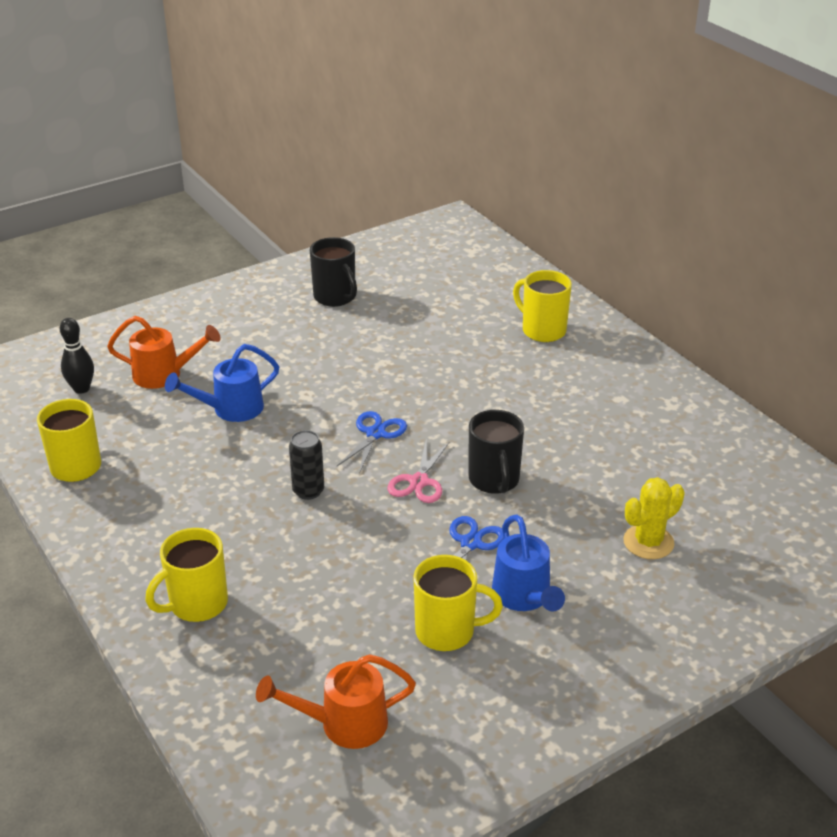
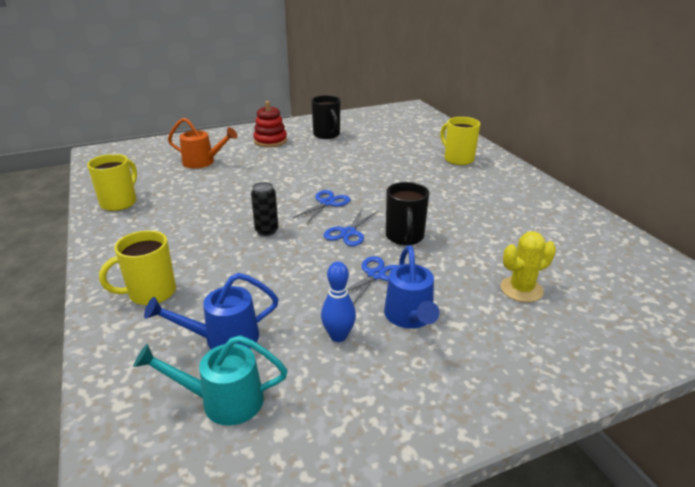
camera: 10 degrees right, 5 degrees down
black bowling pin [60,318,94,394] -> none
blue watering can [165,344,279,422] -> blue watering can moved to [144,273,279,349]
orange watering can [256,654,416,749] -> turquoise watering can [133,335,288,426]
pink scissors [387,440,450,503] -> blue scissors [324,209,378,246]
yellow mug [413,555,503,651] -> blue bowling pin [321,261,356,342]
none -> red stacking toy [253,101,287,147]

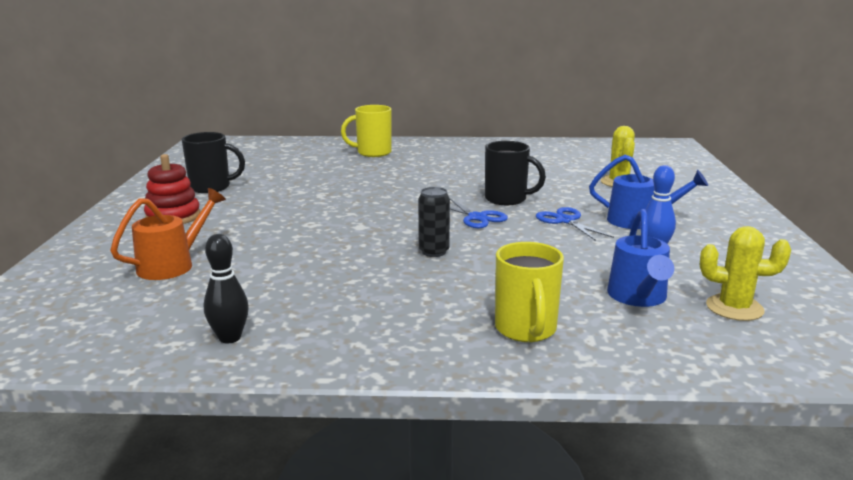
camera: 65 degrees left, 10 degrees down
yellow mug [87,154,137,211] -> black bowling pin [204,234,249,344]
turquoise watering can [133,335,288,426] -> yellow cactus [700,226,791,321]
blue scissors [293,190,350,224] -> none

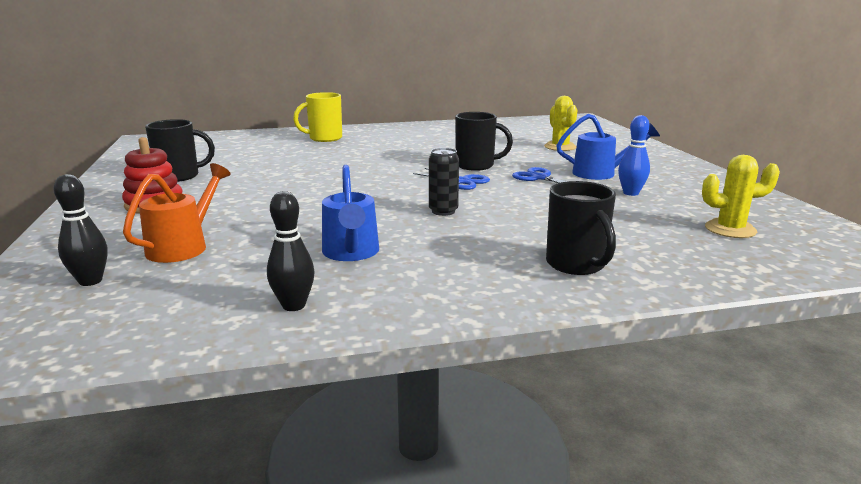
camera: 15 degrees left, 0 degrees up
yellow mug [495,242,564,342] -> black mug [546,181,616,275]
blue watering can [607,209,674,307] -> blue watering can moved to [322,165,379,261]
none -> black bowling pin [54,174,108,286]

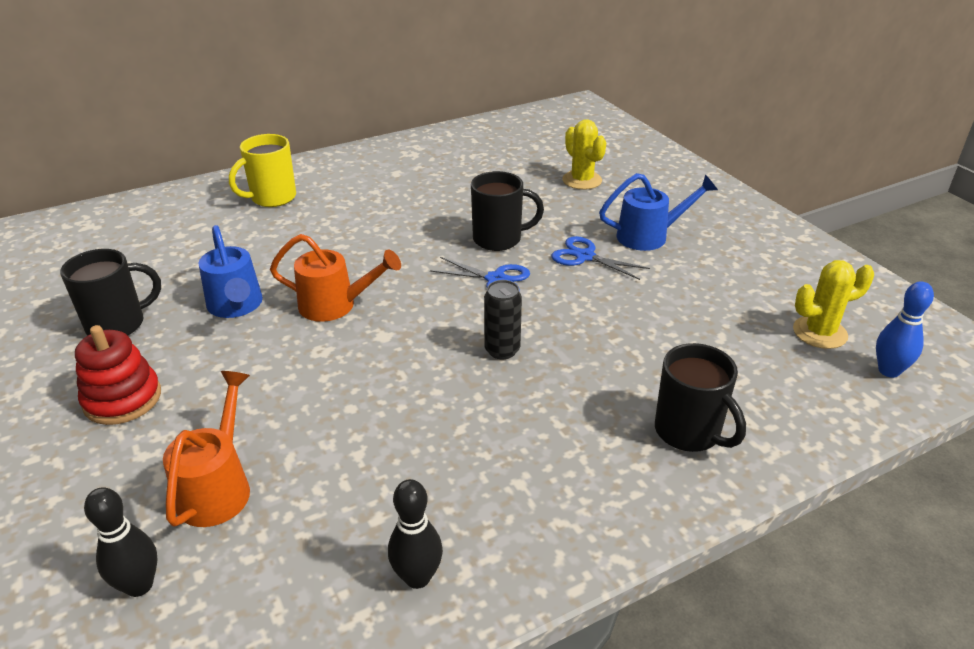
camera: 15 degrees left, 15 degrees up
blue watering can [322,165,379,261] -> blue watering can moved to [199,225,263,318]
blue bowling pin [618,115,650,196] -> blue bowling pin moved to [876,281,934,378]
none -> orange watering can [270,234,401,322]

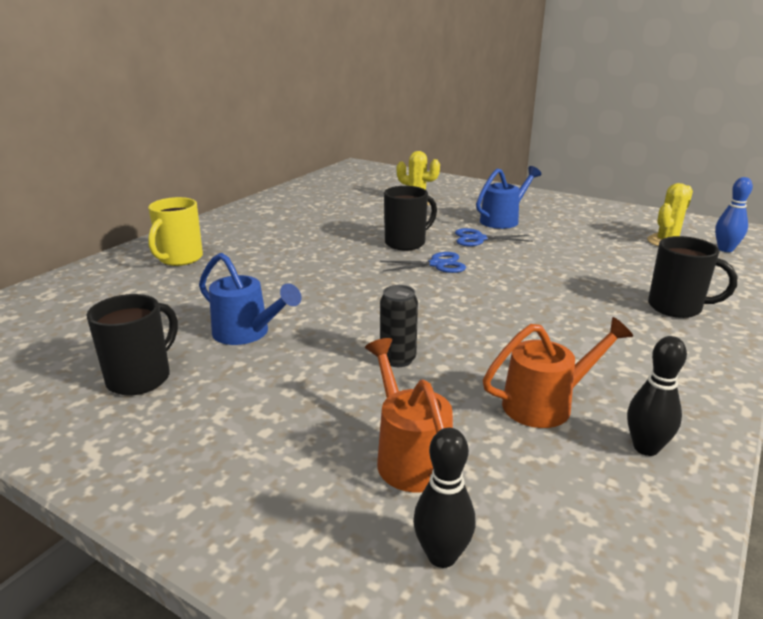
camera: 30 degrees left, 10 degrees down
red stacking toy [75,325,161,425] -> none
orange watering can [270,234,401,322] -> orange watering can moved to [483,317,633,428]
black can [484,280,522,359] -> black can moved to [380,285,418,367]

